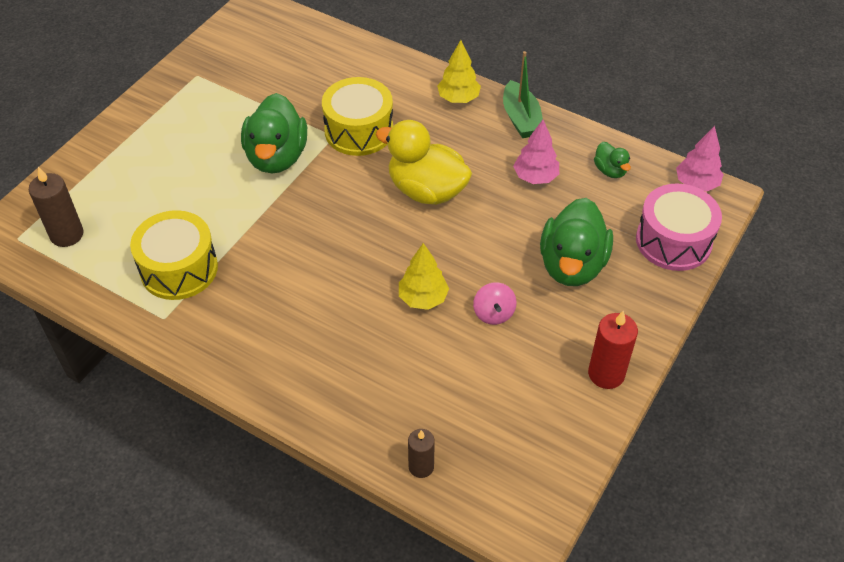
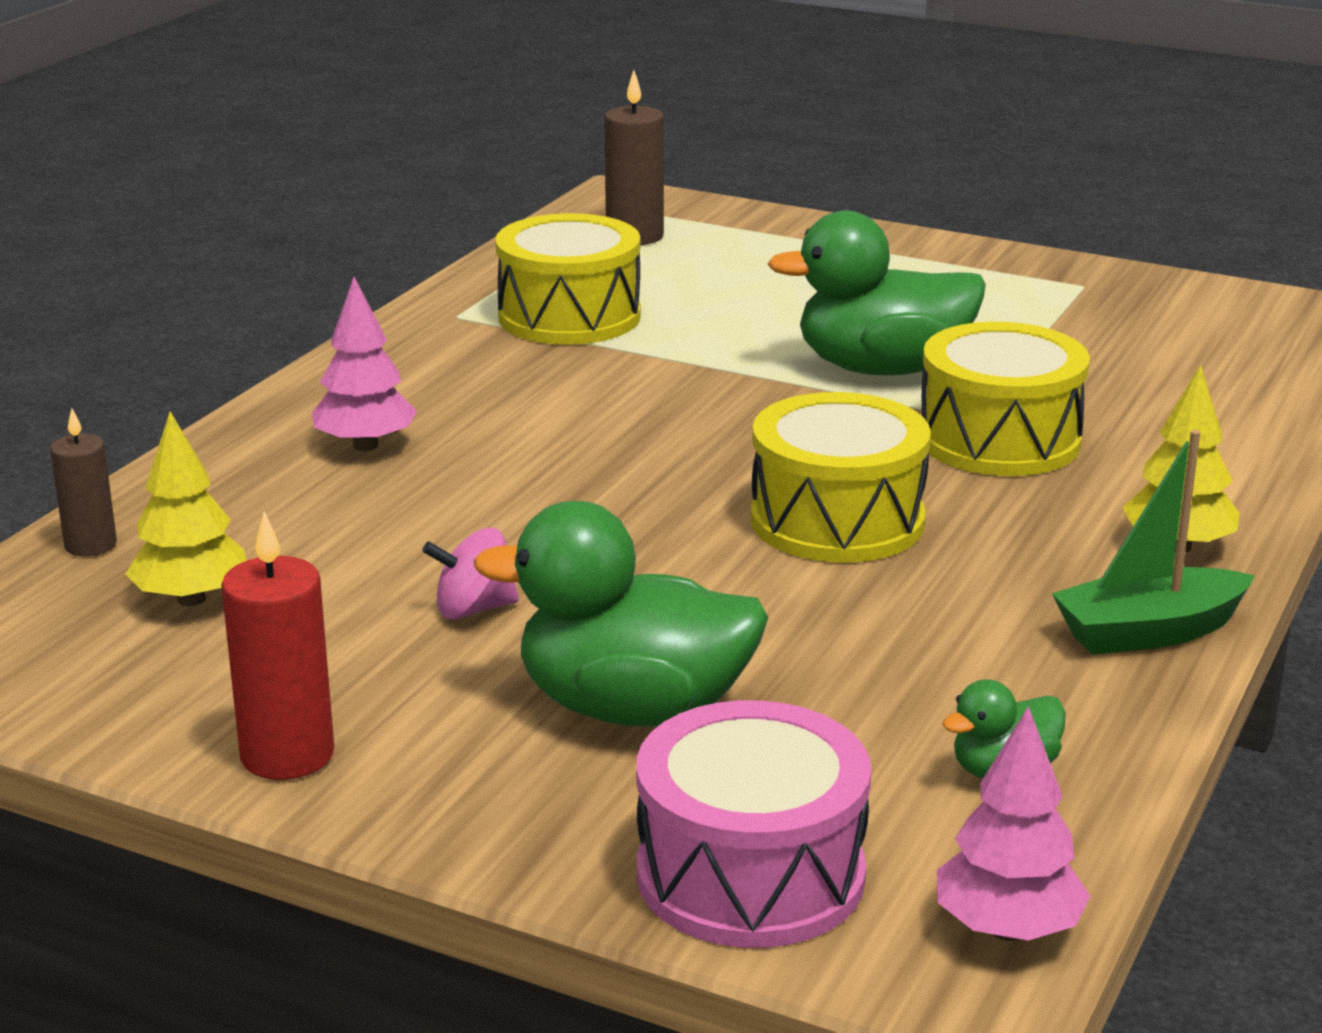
camera: 85 degrees right, 25 degrees down
yellow duck [376,120,472,205] -> yellow drum [751,392,931,563]
yellow tree [399,243,449,310] -> yellow tree moved to [125,411,247,606]
pink tree [513,120,559,184] -> pink tree moved to [312,277,417,451]

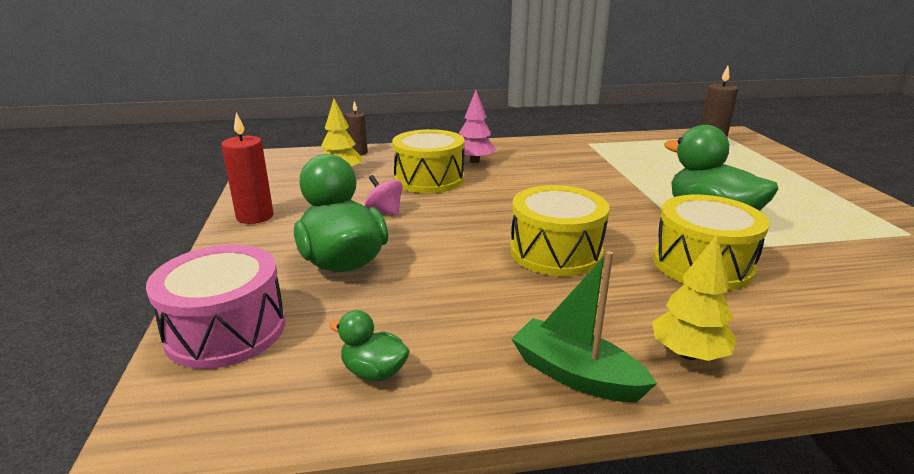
camera: 55 degrees right, 0 degrees up
yellow drum [495,213,641,345] -> yellow drum moved to [392,129,465,193]
pink tree [937,706,1091,941] -> none

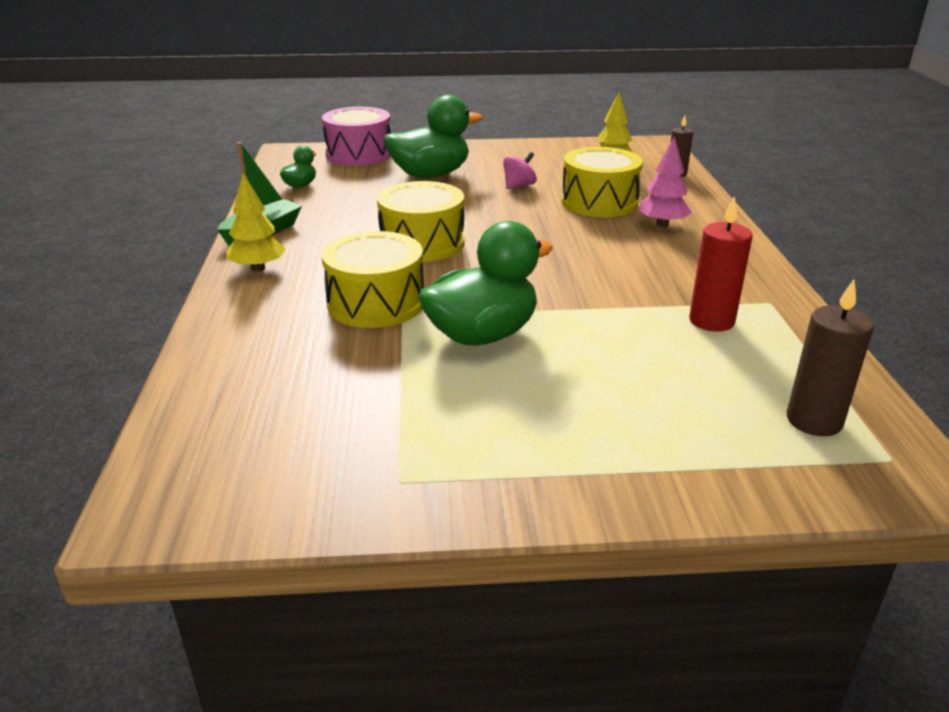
camera: 95 degrees right, 5 degrees up
red candle [221,113,274,224] -> red candle moved to [689,196,753,332]

